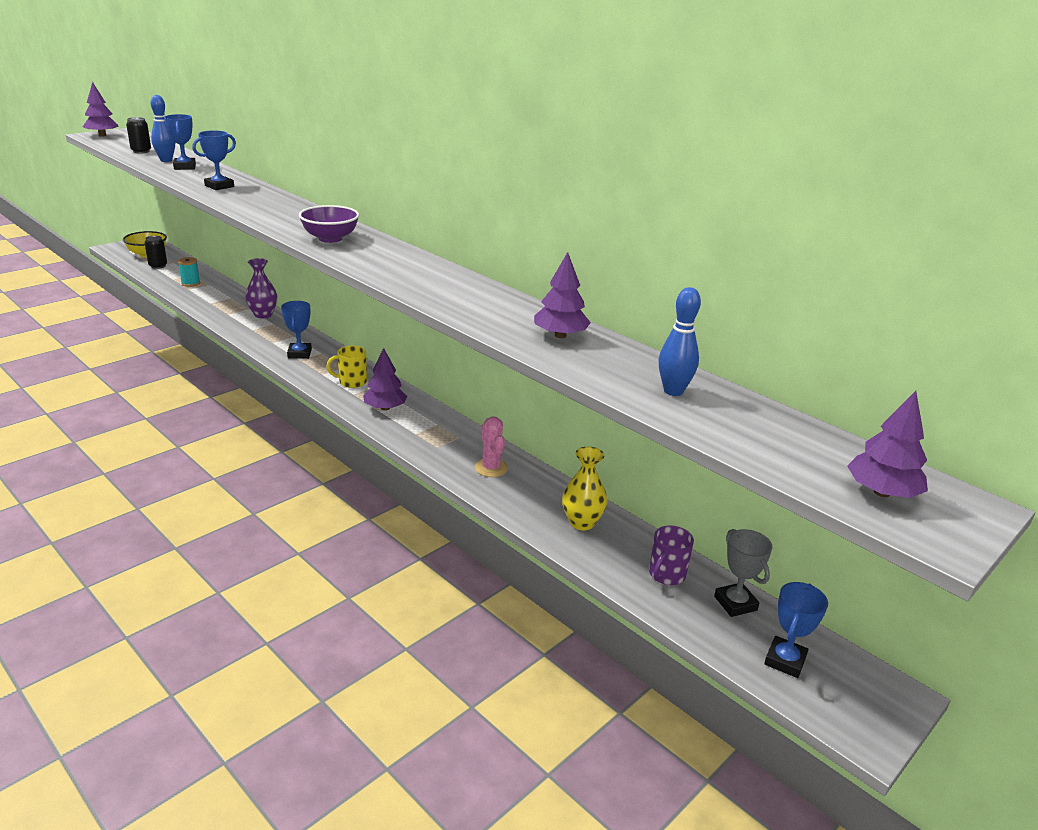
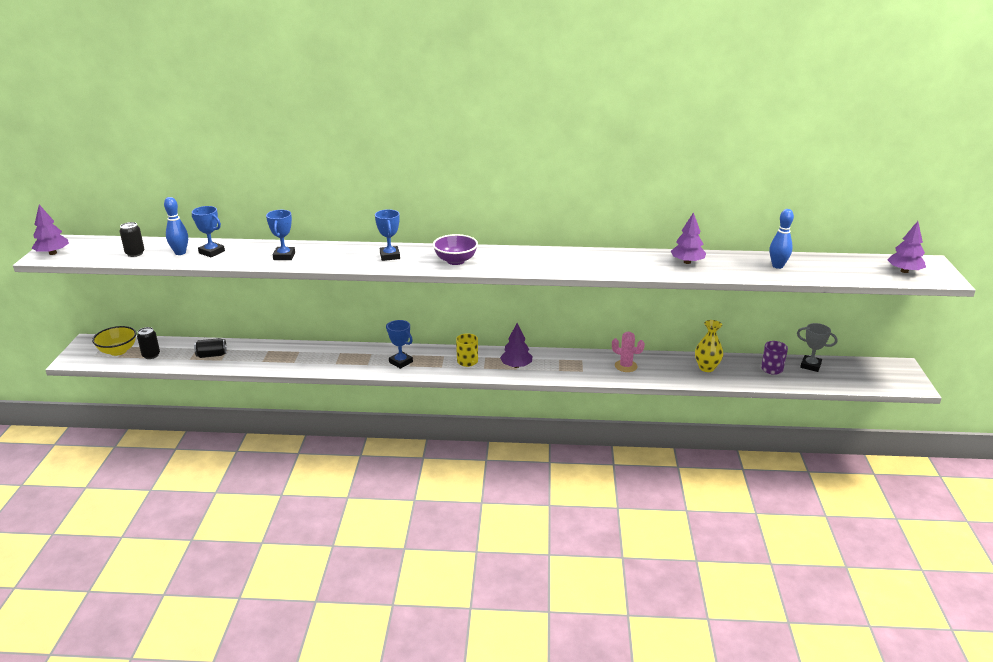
camera: 40 degrees left, 0 degrees up
turquoise spool [178,257,200,287] -> black can [194,338,227,358]
purple vase [245,258,277,318] -> none
yellow mug [326,346,367,388] -> yellow mug turned 75 degrees counterclockwise [456,333,478,367]
blue trophy [764,582,828,678] -> blue trophy moved to [375,209,400,261]

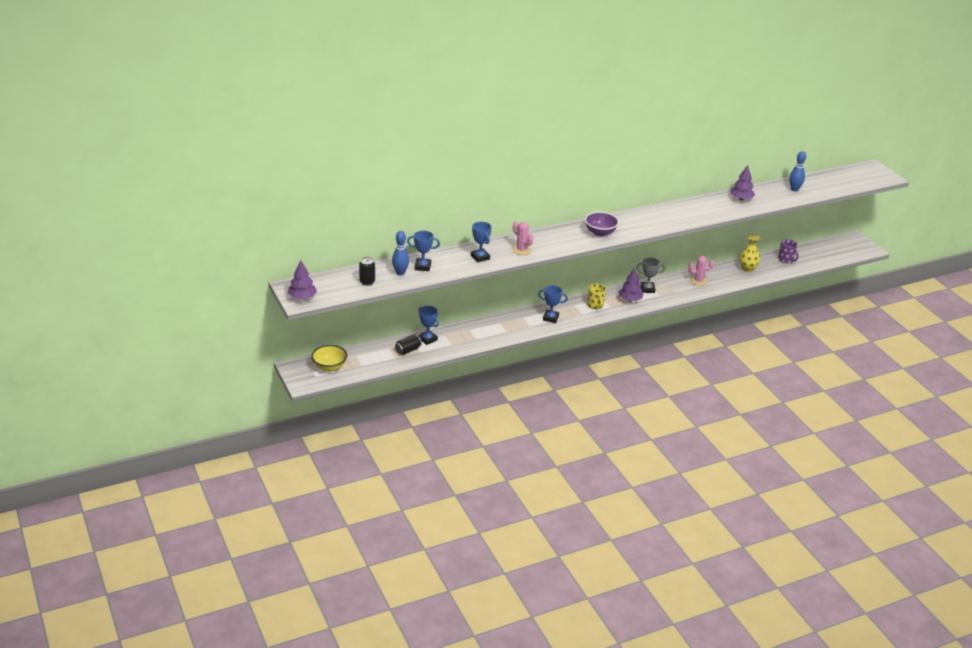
camera: 30 degrees left, 5 degrees up
black can [137,327,160,359] -> none
blue trophy [375,209,400,261] -> blue trophy moved to [418,306,439,345]
yellow mug [456,333,478,367] -> yellow mug turned 45 degrees clockwise [587,283,606,309]
grey trophy [797,323,837,372] -> grey trophy moved to [636,257,665,293]
purple tree [888,221,926,273] -> none
none -> pink cactus [512,221,534,255]

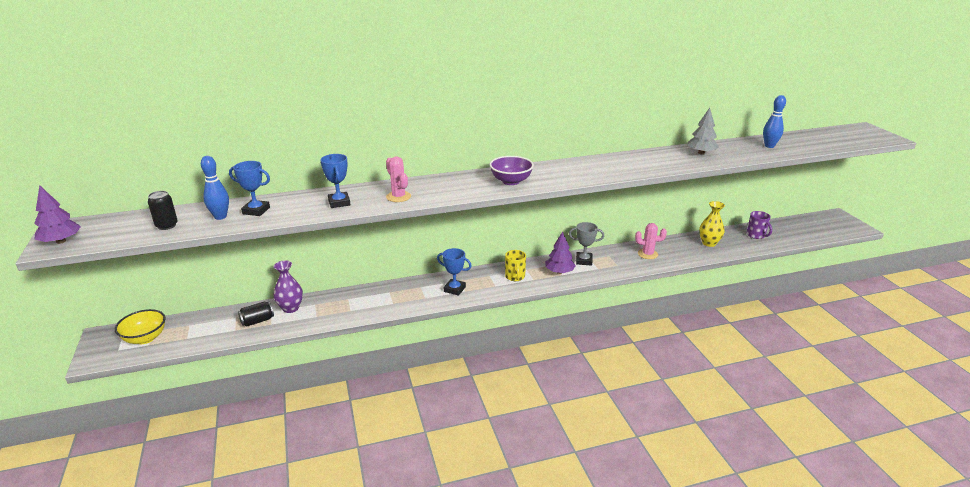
camera: 10 degrees right, 5 degrees down
blue trophy [418,306,439,345] -> purple vase [273,260,303,313]
purple tree [730,165,755,200] -> grey tree [687,108,719,155]

